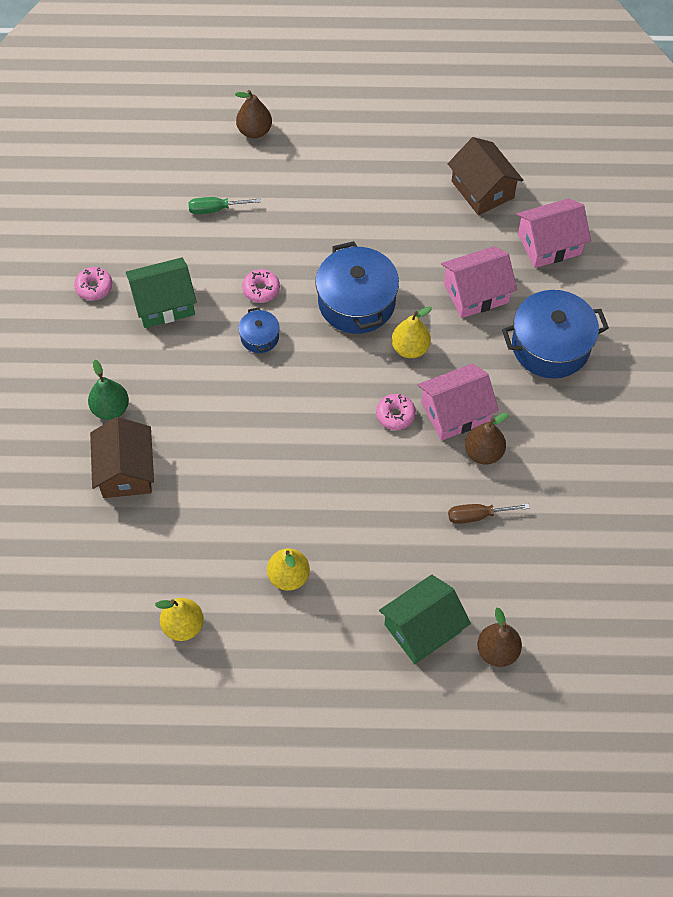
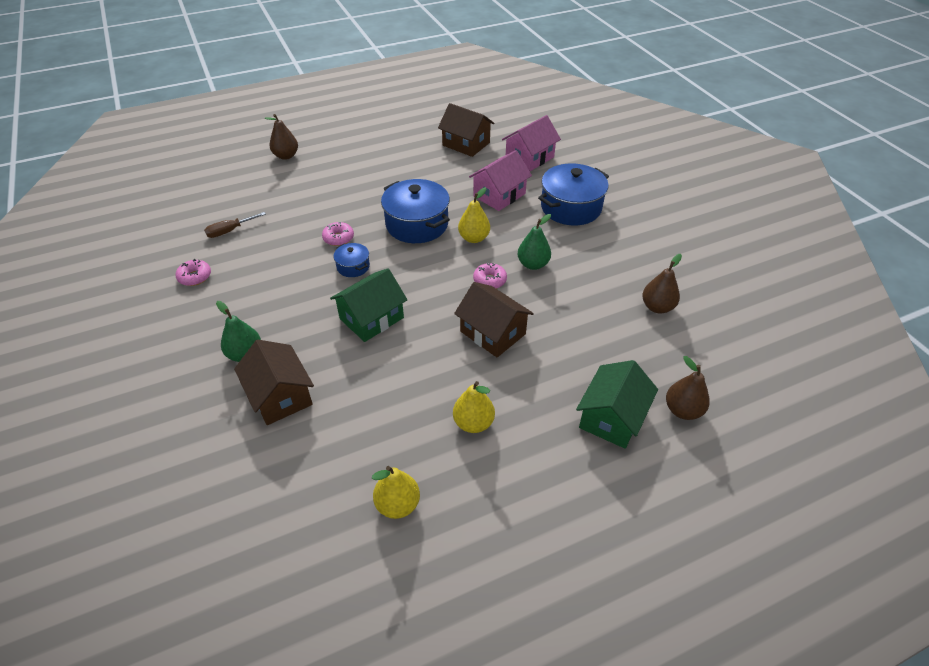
camera: 25 degrees left, 15 degrees down
green house [126,257,197,328] -> green house moved to [330,268,407,342]
green screwdriver [188,197,261,214] -> none
pink house [418,363,499,441] -> green pear [517,214,551,270]
brown screwdriver [448,504,529,524] -> brown screwdriver moved to [204,212,266,238]
brown pear [465,412,509,465] -> brown pear moved to [642,254,682,314]
none -> brown house [454,282,534,357]

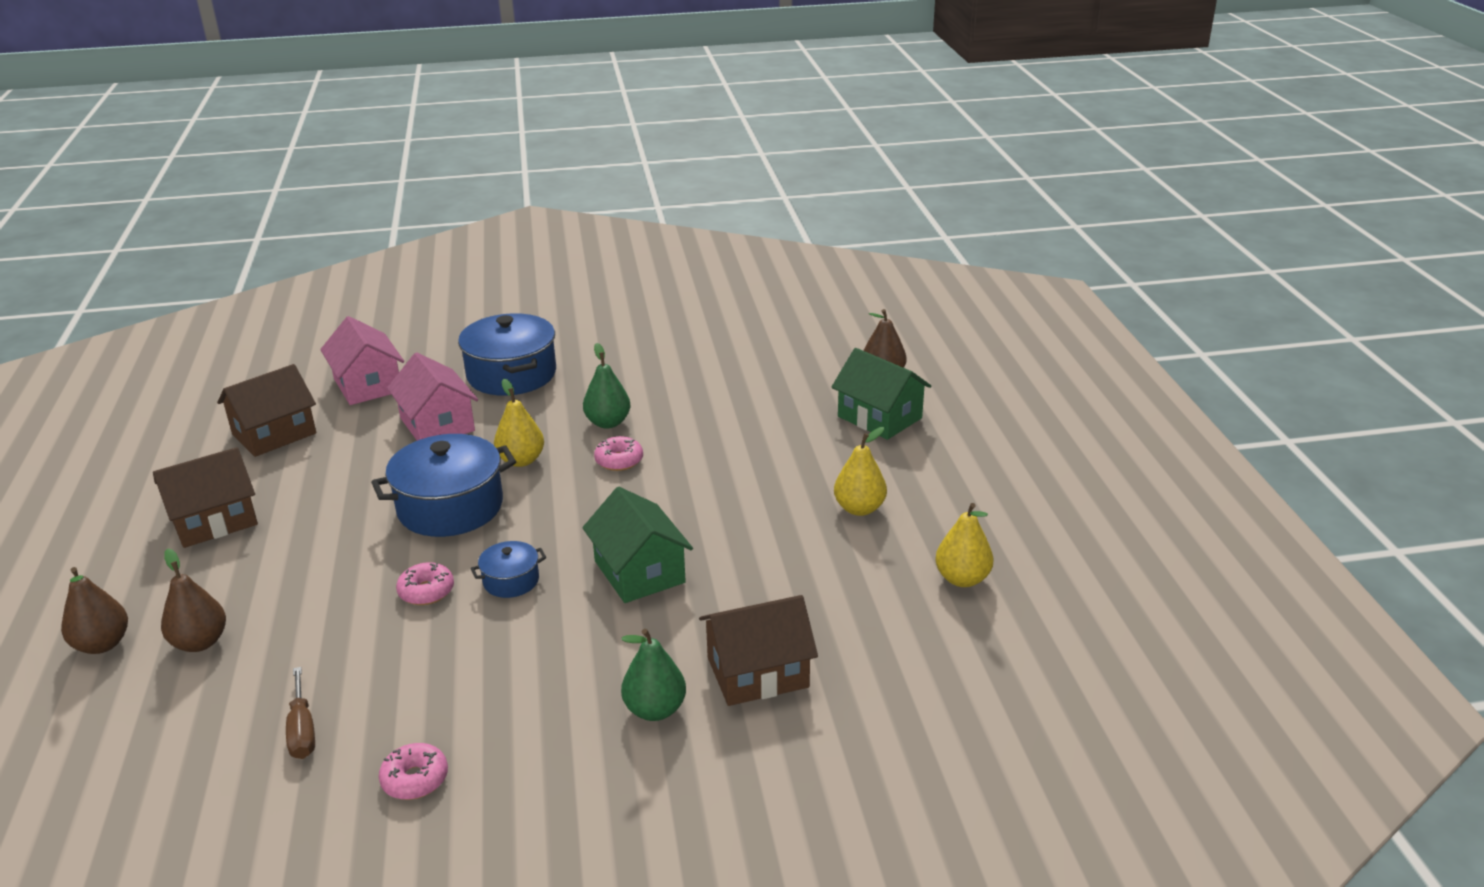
camera: 75 degrees left, 15 degrees down
brown house [454,282,534,357] -> brown house moved to [153,447,258,548]
brown pear [642,254,682,314] -> brown pear moved to [161,548,226,652]

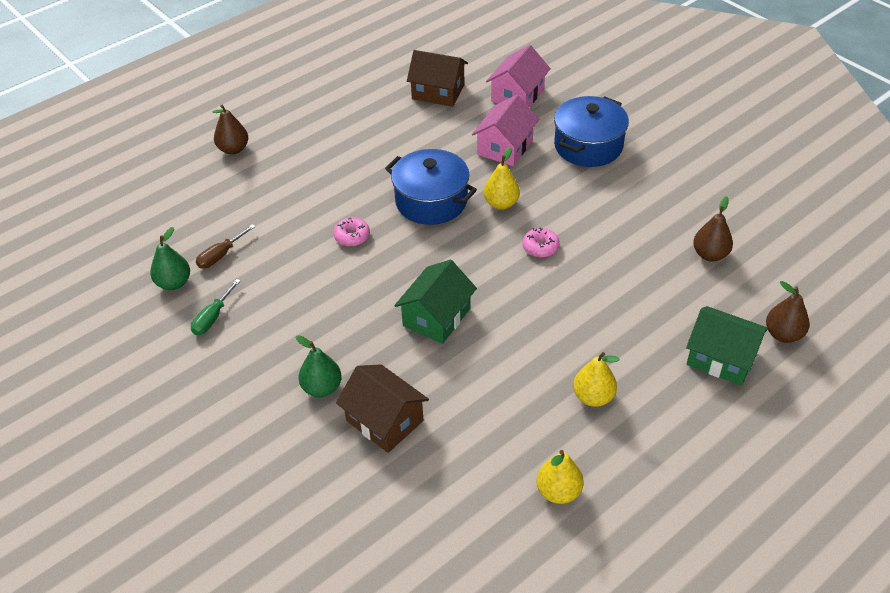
camera: 60 degrees right, 15 degrees up
brown house [153,447,258,548] -> none
brown pear [161,548,226,652] -> brown pear moved to [693,196,733,262]
pink donut [379,743,448,800] -> green screwdriver [191,279,241,335]
blue pot [471,541,546,598] -> none
green pear [583,343,631,429] -> green pear moved to [150,227,190,290]
green house [832,348,931,440] -> green house turned 75 degrees counterclockwise [686,306,768,386]

